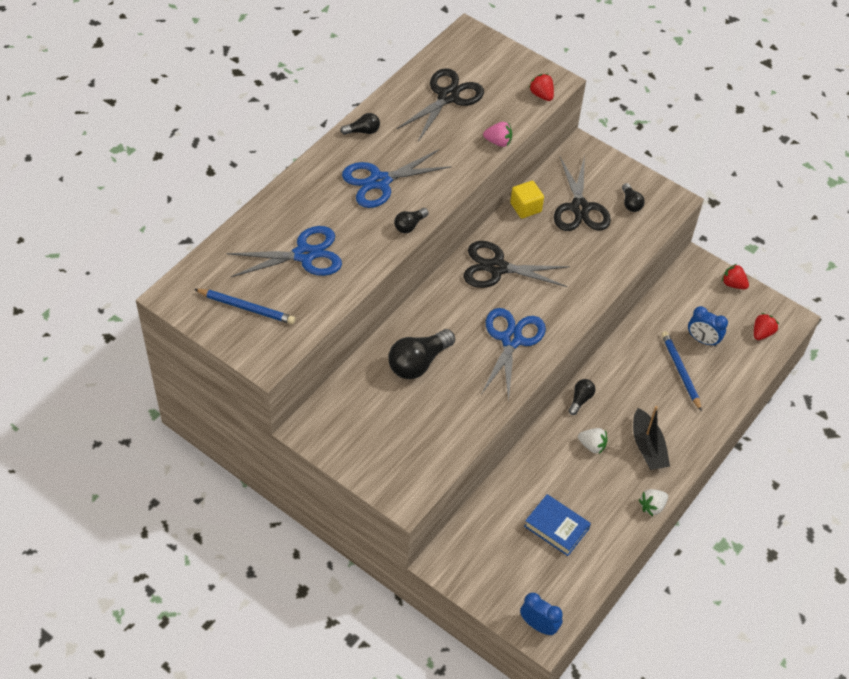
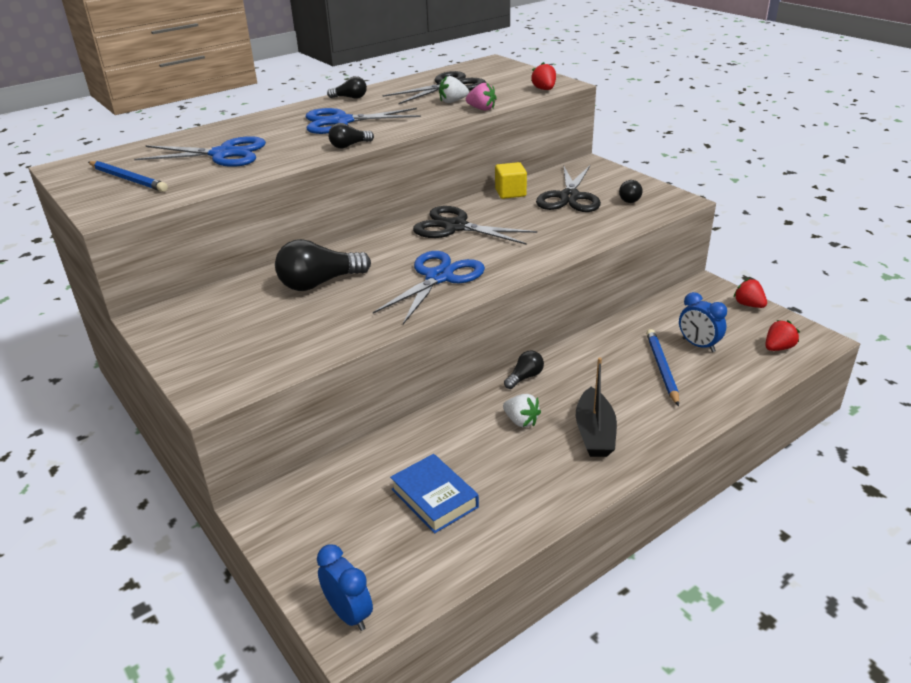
camera: 20 degrees right, 20 degrees down
white strawberry [639,489,668,516] -> white strawberry moved to [439,76,469,103]

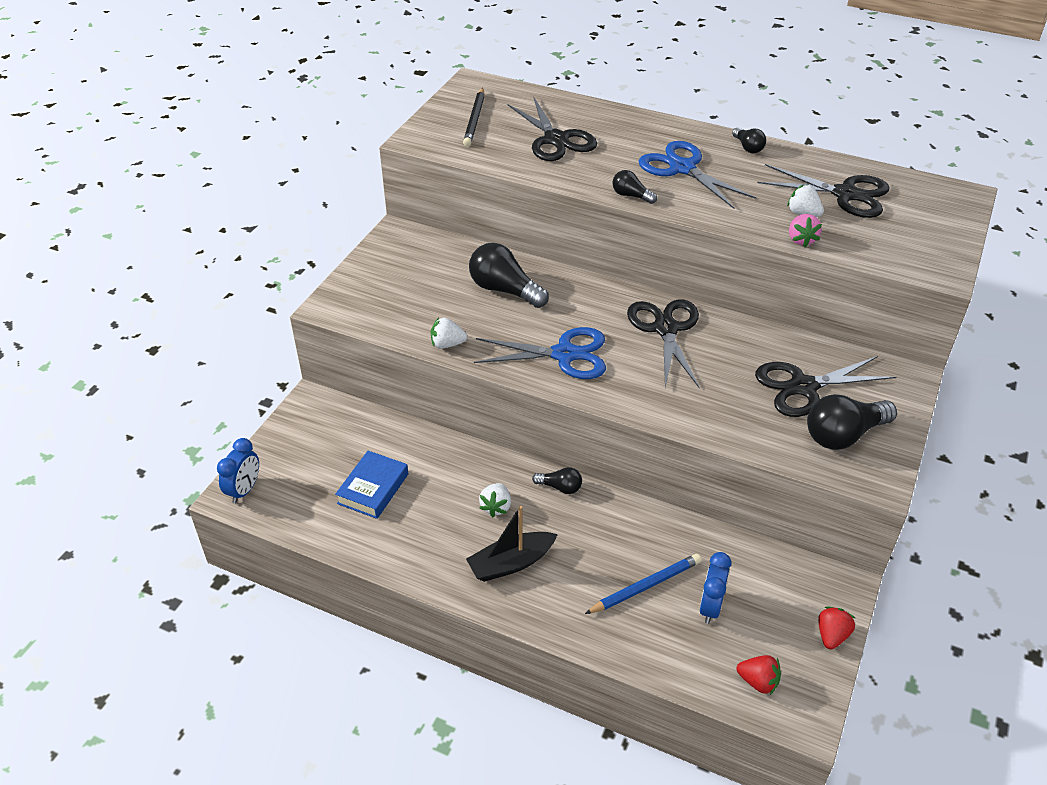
camera: 60 degrees right, 10 degrees up
blue pencil [88,161,168,192] -> black pencil [463,88,485,147]
blue scissors [134,136,266,167] -> black scissors [508,96,597,161]
yellow cube [495,162,527,199] -> none
red strawberry [531,62,556,90] -> none
black light bulb [619,180,643,203] -> black light bulb [807,394,897,450], size x1.90
none -> white strawberry [431,317,467,349]

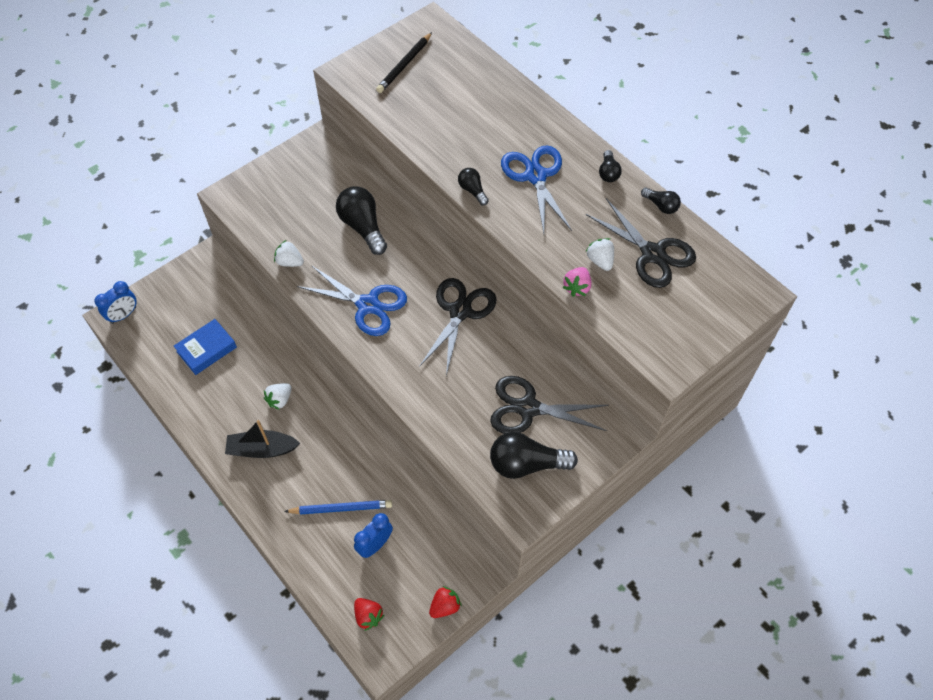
camera: 25 degrees right, 15 degrees up
black scissors [508,96,597,161] -> none
black light bulb [532,467,582,494] -> black light bulb moved to [641,188,681,214]

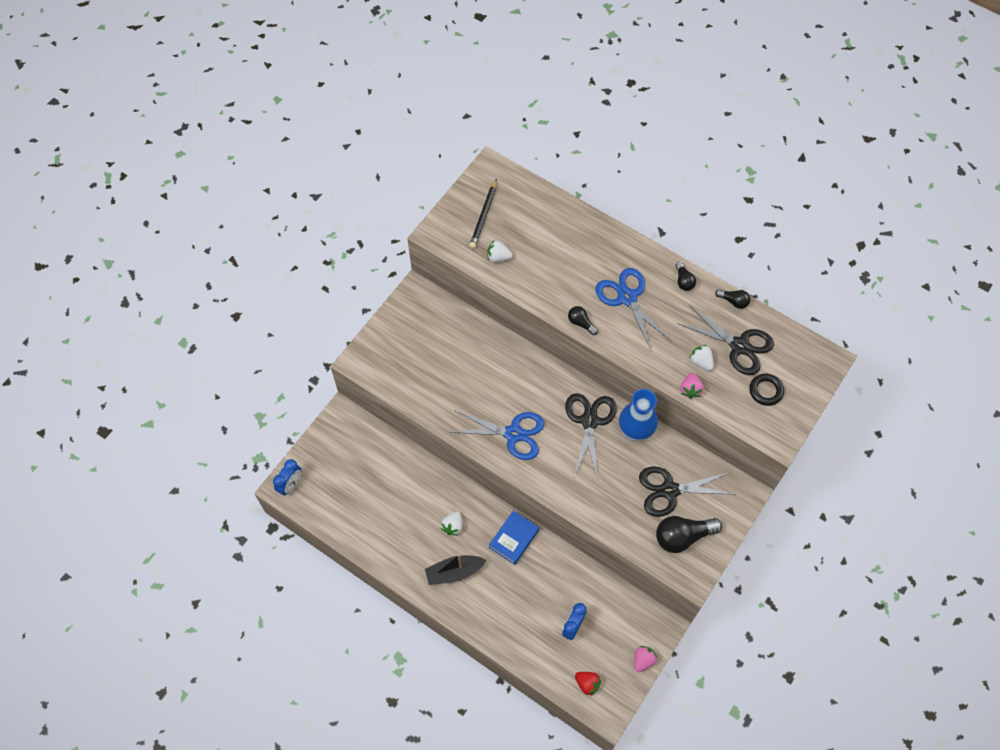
camera: 15 degrees left, 5 degrees up
blue book [174,319,237,375] -> blue book moved to [489,511,539,565]
white strawberry [274,240,304,267] -> white strawberry moved to [487,241,513,262]
blue pencil [284,500,392,514] -> none
black light bulb [336,186,387,255] -> none
red strawberry [429,586,462,618] -> pink strawberry [634,646,657,672]
none -> blue vase [619,389,658,441]
none -> black ring [749,374,784,406]

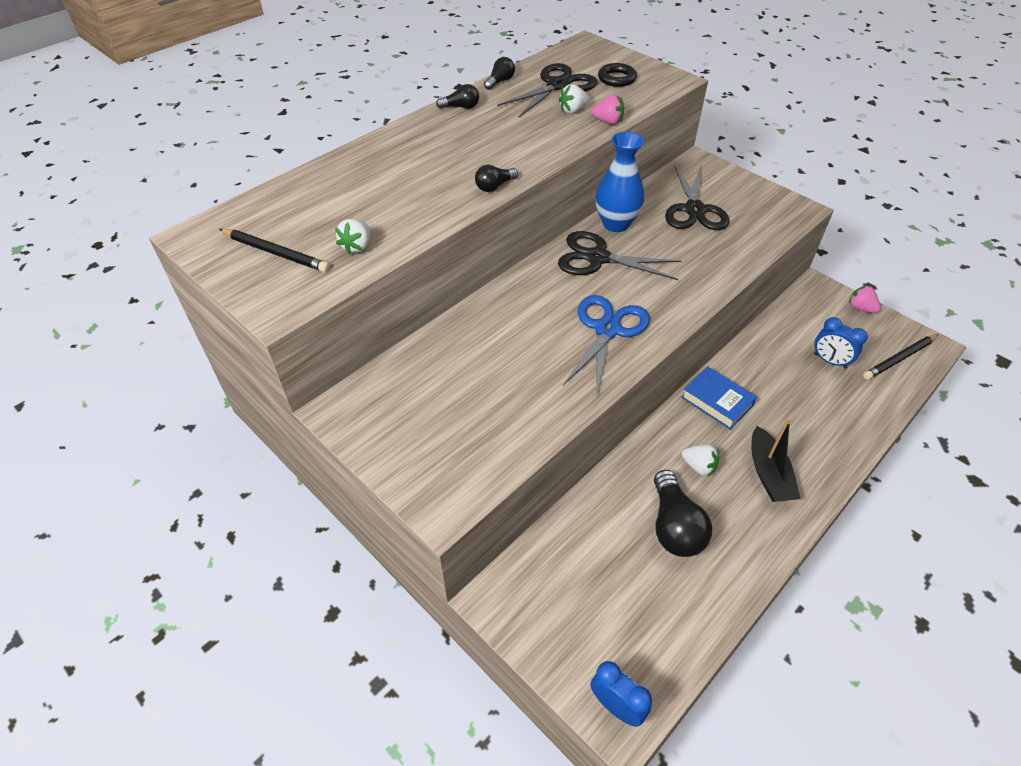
camera: 80 degrees left, 15 degrees down
red strawberry [575,672,601,696] -> black pencil [863,334,939,380]
blue scissors [595,268,672,350] -> none
black light bulb [656,516,722,553] -> black light bulb moved to [654,470,712,557]

